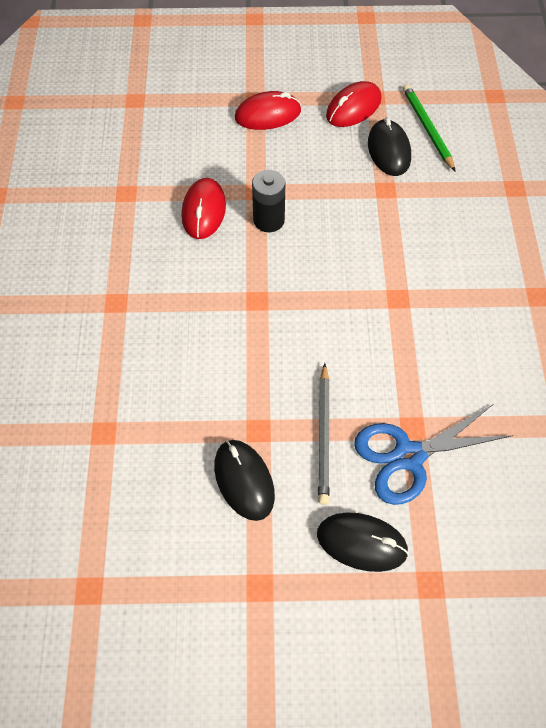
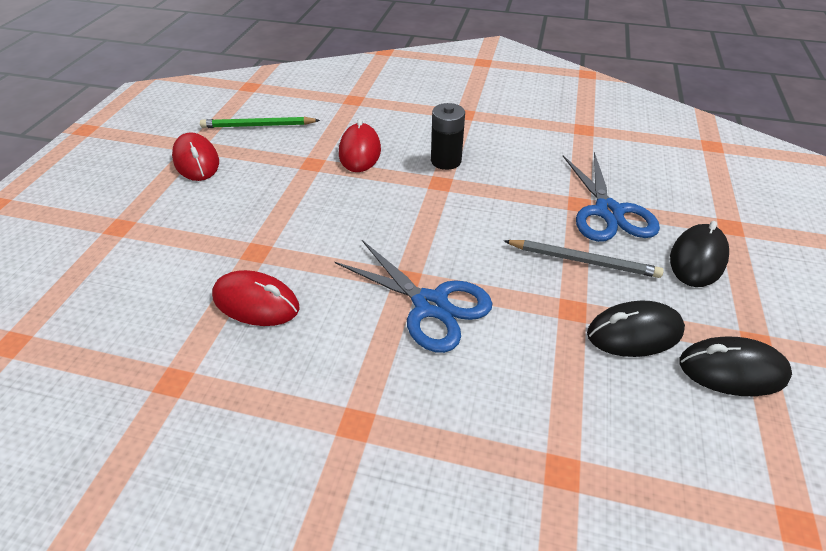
camera: 75 degrees left, 15 degrees down
red mouse [235,91,301,130] -> red mouse moved to [339,119,381,172]
black battery [252,170,285,232] -> black battery moved to [431,103,465,170]
black mouse [368,117,411,176] -> black mouse moved to [679,337,792,396]
none -> blue scissors [335,240,492,353]

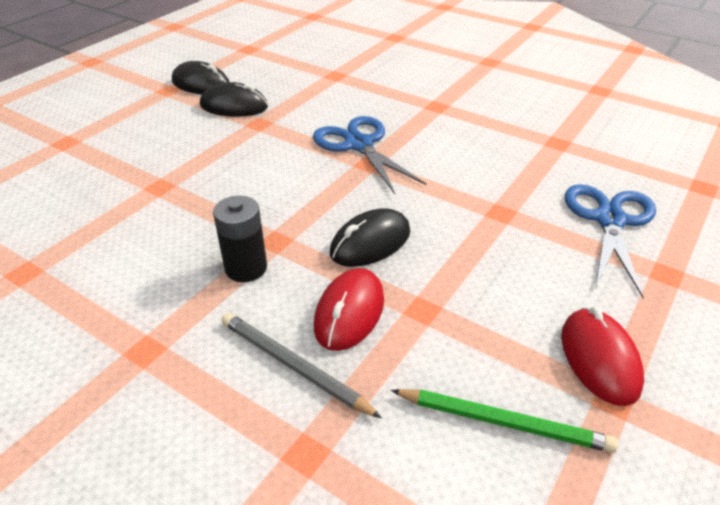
camera: 160 degrees left, 5 degrees down
red mouse [212,270,300,326] -> none
grey pencil [504,240,663,278] -> grey pencil moved to [222,313,382,418]
blue scissors [563,152,660,242] -> blue scissors moved to [565,184,656,298]
black mouse [670,221,729,287] -> black mouse moved to [330,208,410,267]

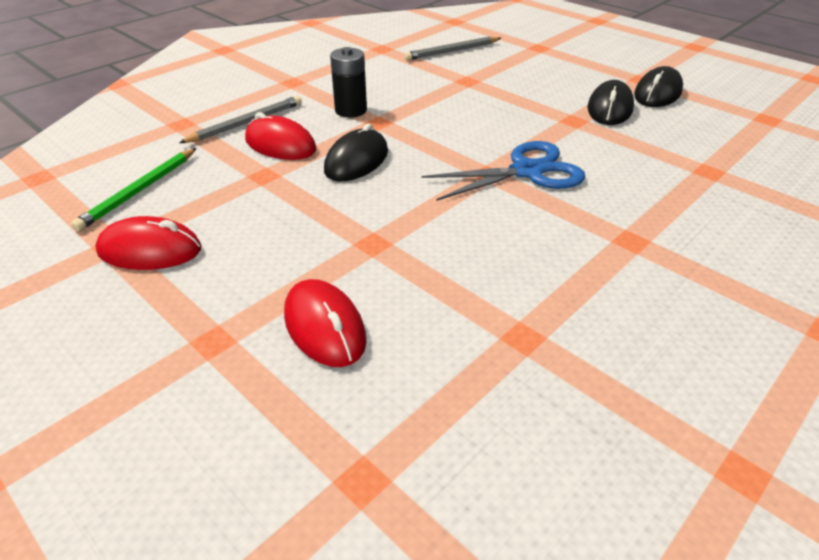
camera: 100 degrees right, 0 degrees up
black mouse [330,208,410,267] -> black mouse turned 60 degrees clockwise [324,123,388,181]
blue scissors [565,184,656,298] -> red mouse [284,279,366,367]
none -> grey pencil [404,36,501,60]

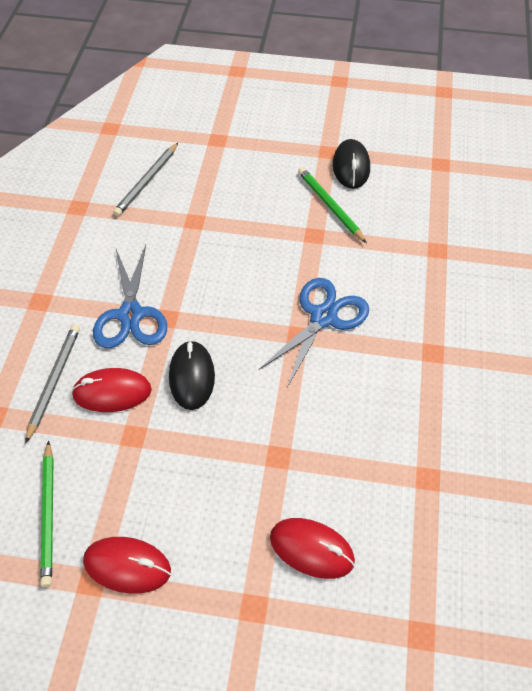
camera: 35 degrees left, 15 degrees up
red mouse [95,216,201,270] -> red mouse turned 45 degrees clockwise [83,537,171,594]
black battery [330,47,367,117] -> blue scissors [93,245,167,348]
black mouse [588,80,634,125] -> green pencil [298,167,367,243]

